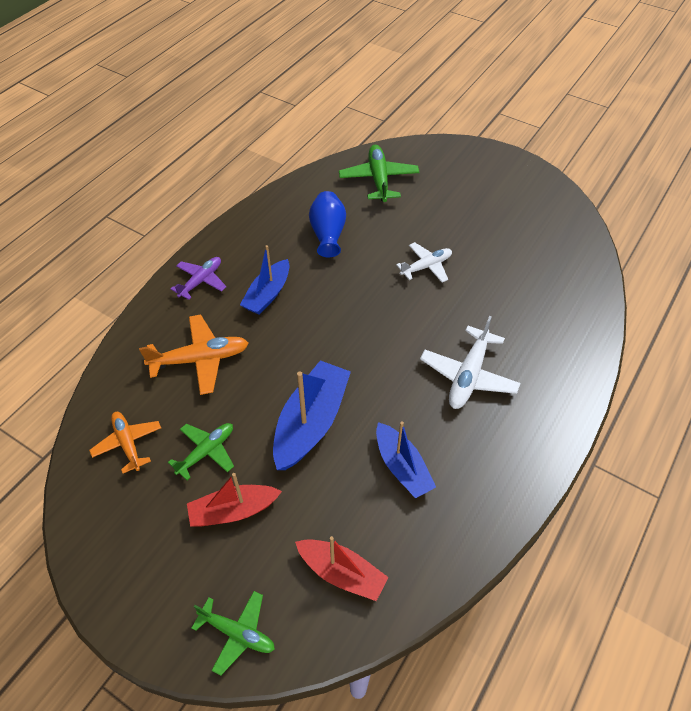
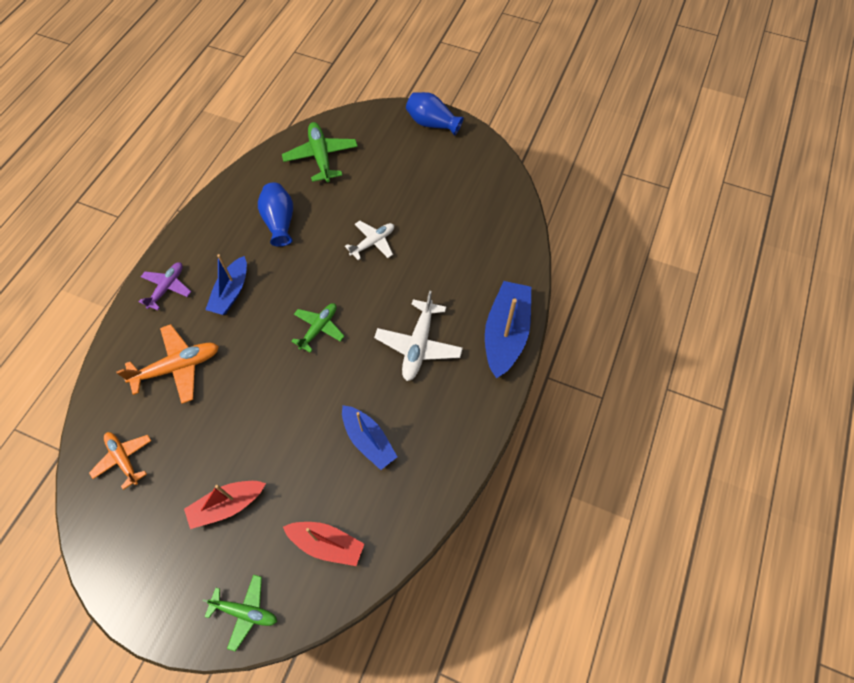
camera: 10 degrees left, 10 degrees up
green plane [168,423,234,480] -> green plane moved to [291,303,344,353]
blue boat [273,360,351,470] -> blue boat moved to [485,281,531,379]
none -> blue vase [406,92,464,136]

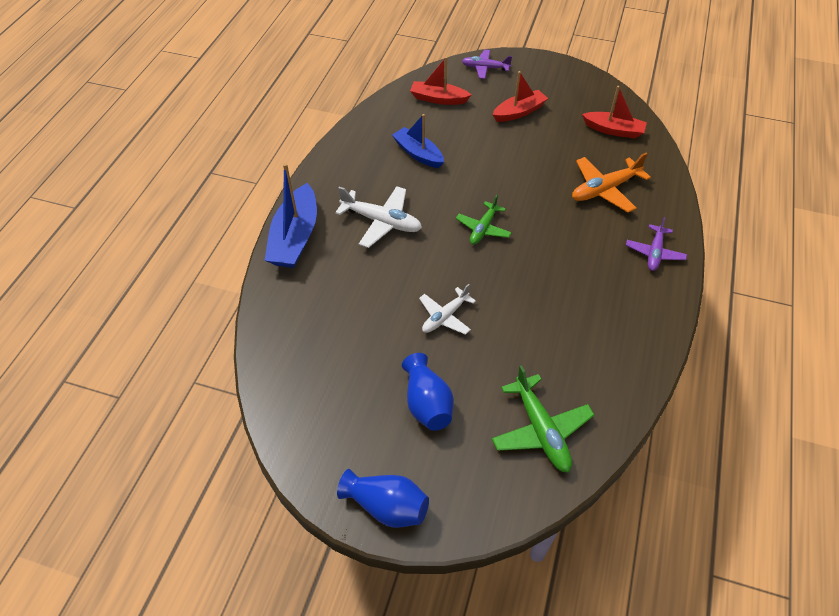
camera: 175 degrees right, 10 degrees down
orange plane [89,432,151,490] -> red boat [582,86,647,139]
green plane [203,575,277,651] -> purple plane [462,50,512,79]
blue boat [205,254,247,315] -> none
blue vase [258,183,293,247] -> blue vase moved to [402,353,454,431]
white plane [374,291,463,381] -> white plane turned 105 degrees clockwise [335,186,422,248]

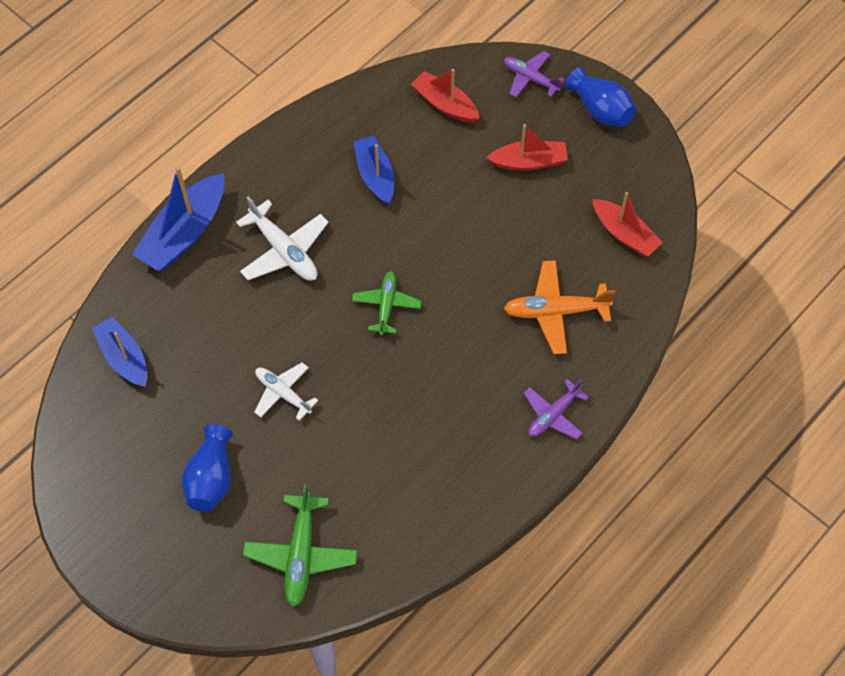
camera: 25 degrees right, 10 degrees up
blue vase [337,469,429,528] -> blue vase moved to [565,67,636,127]
white plane [419,284,476,335] -> white plane turned 60 degrees clockwise [254,362,318,421]
green plane [456,195,512,245] -> green plane turned 135 degrees clockwise [352,271,421,335]
none -> blue boat [92,317,147,387]

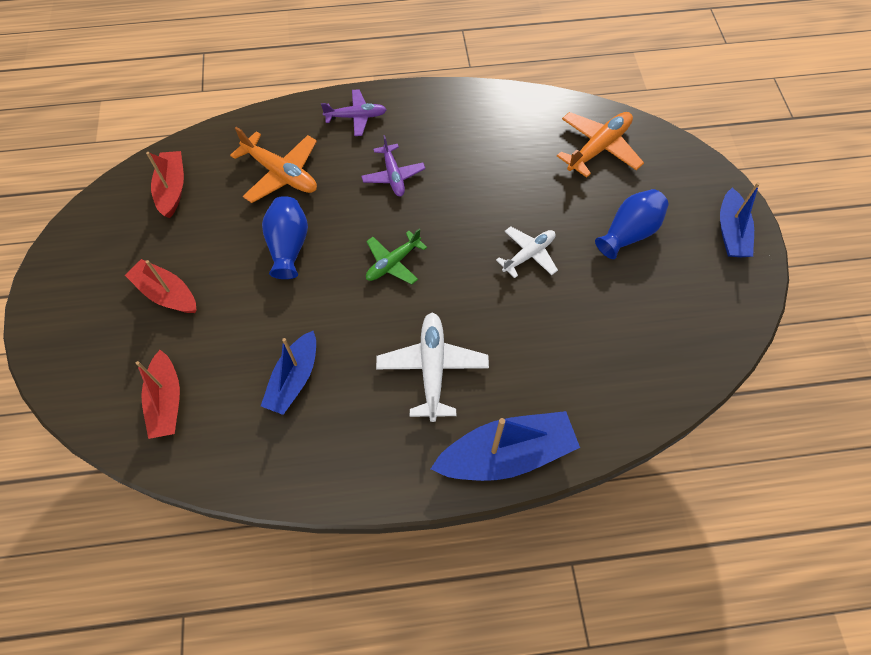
camera: 140 degrees left, 0 degrees up
blue boat [92,317,147,387] -> blue boat moved to [720,182,760,257]
green plane [243,484,357,607] -> orange plane [557,112,644,178]
white plane [254,362,318,421] -> white plane turned 120 degrees counterclockwise [496,226,558,278]
purple plane [504,51,565,97] -> purple plane moved to [361,135,425,196]
blue vase [565,67,636,127] -> blue vase moved to [262,196,308,279]

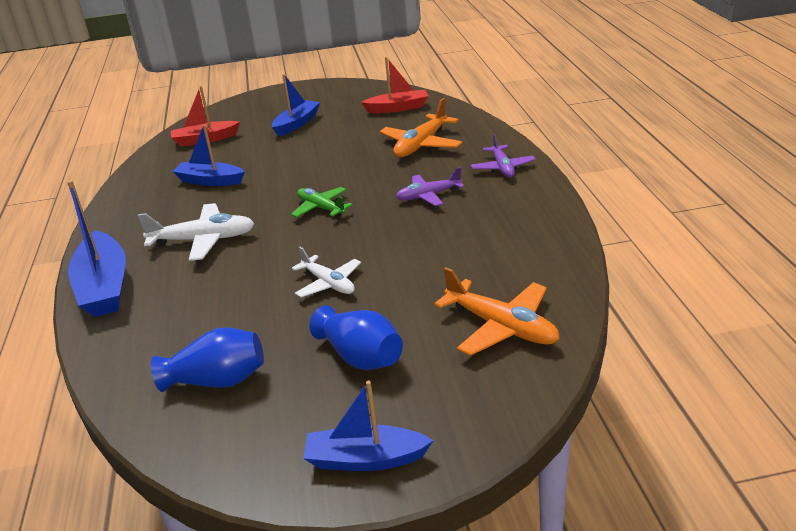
camera: 90 degrees right, 30 degrees down
red boat [125,259,197,313] -> blue boat [272,74,320,136]
blue vase [262,196,308,279] -> blue vase moved to [151,327,264,392]

